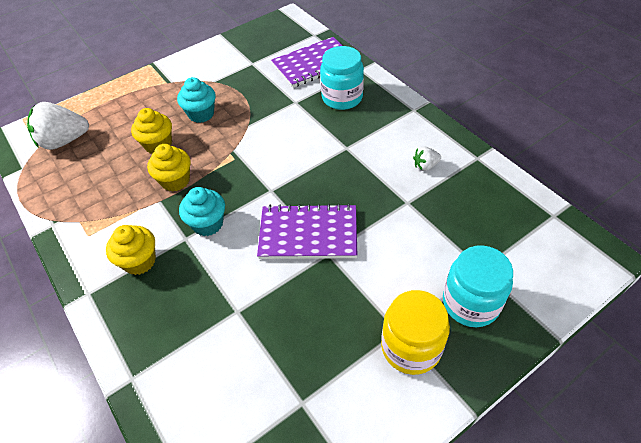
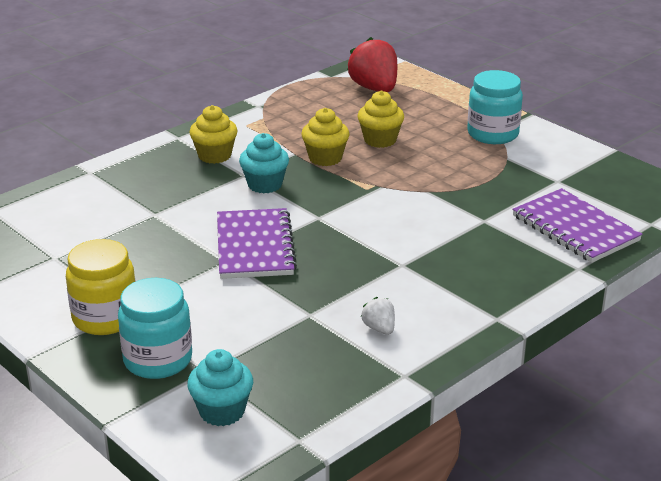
camera: 80 degrees right, 20 degrees down
white strawberry [27,102,89,150] -> red strawberry [347,37,397,92]
turquoise cupcake [177,77,216,123] -> turquoise cupcake moved to [187,349,253,426]
turquoise jar [320,46,364,110] -> turquoise jar moved to [467,70,523,144]

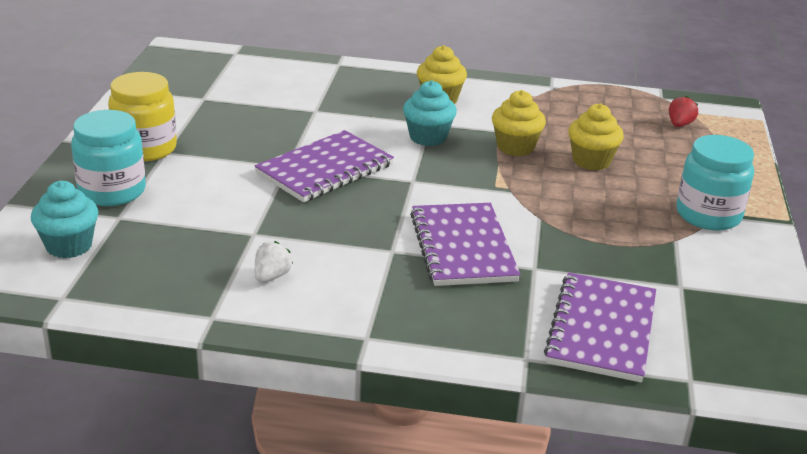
camera: 50 degrees right, 0 degrees up
red strawberry [347,37,397,92] -> red strawberry [669,96,698,127], size x0.48
none -> purple notebook [410,203,521,286]

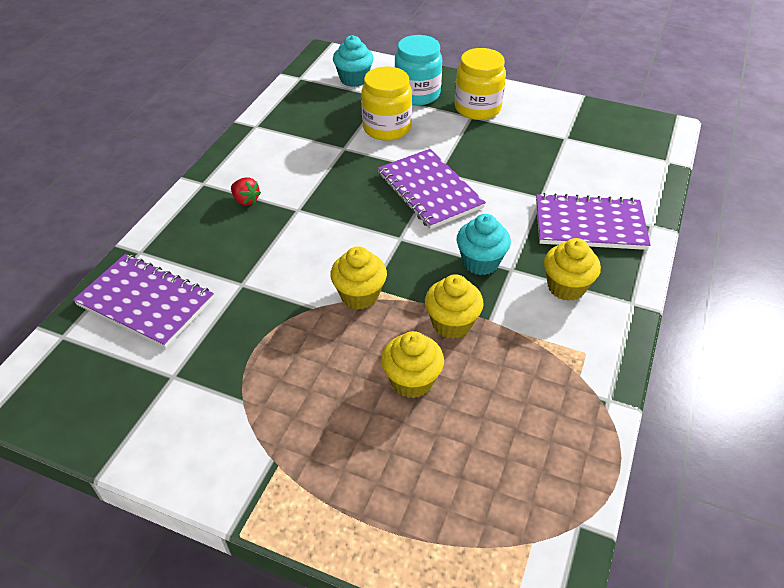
camera: 105 degrees right, 15 degrees up
white strawberry [255,241,293,283] -> none
purple notebook [410,203,521,286] -> purple notebook moved to [536,193,651,250]
red strawberry [669,96,698,127] -> red strawberry moved to [231,177,261,206]
turquoise jar [676,135,754,230] -> none
none -> yellow cupcake [330,246,387,309]
none -> yellow jar [361,66,412,141]

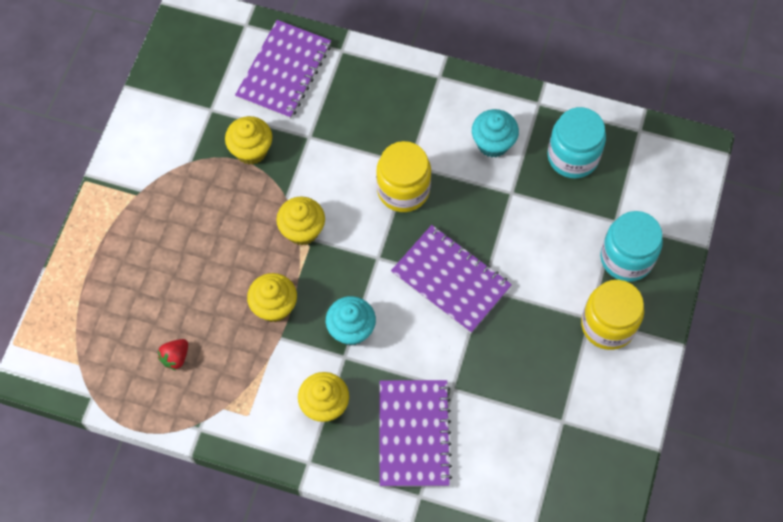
camera: 85 degrees right, 20 degrees up
red strawberry [231,177,261,206] -> red strawberry moved to [158,339,188,370]
turquoise cupcake [333,35,374,87] -> turquoise cupcake moved to [472,109,519,158]
yellow jar [361,66,412,141] -> yellow jar moved to [376,141,431,212]
purple notebook [378,149,486,229] -> purple notebook turned 75 degrees clockwise [391,225,512,333]
yellow cupcake [381,331,444,398] -> yellow cupcake moved to [225,116,272,165]
none -> turquoise jar [547,107,606,179]

